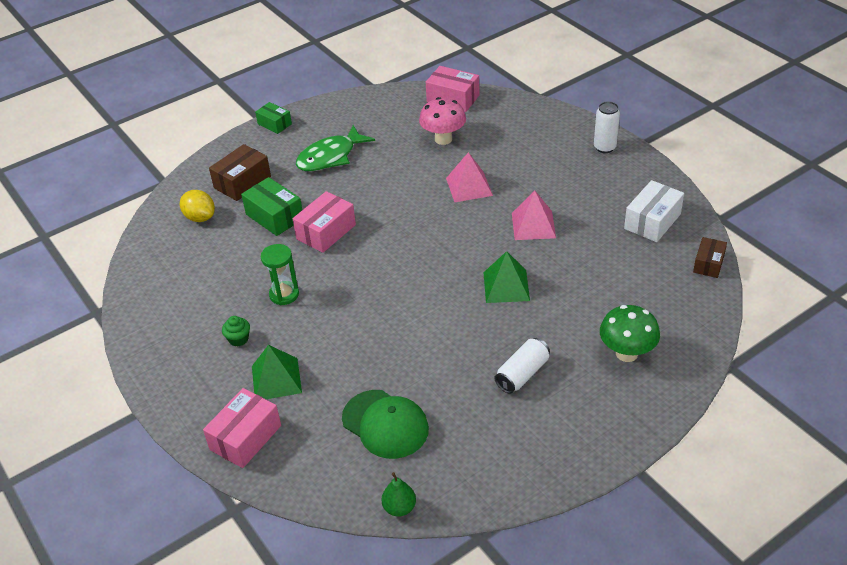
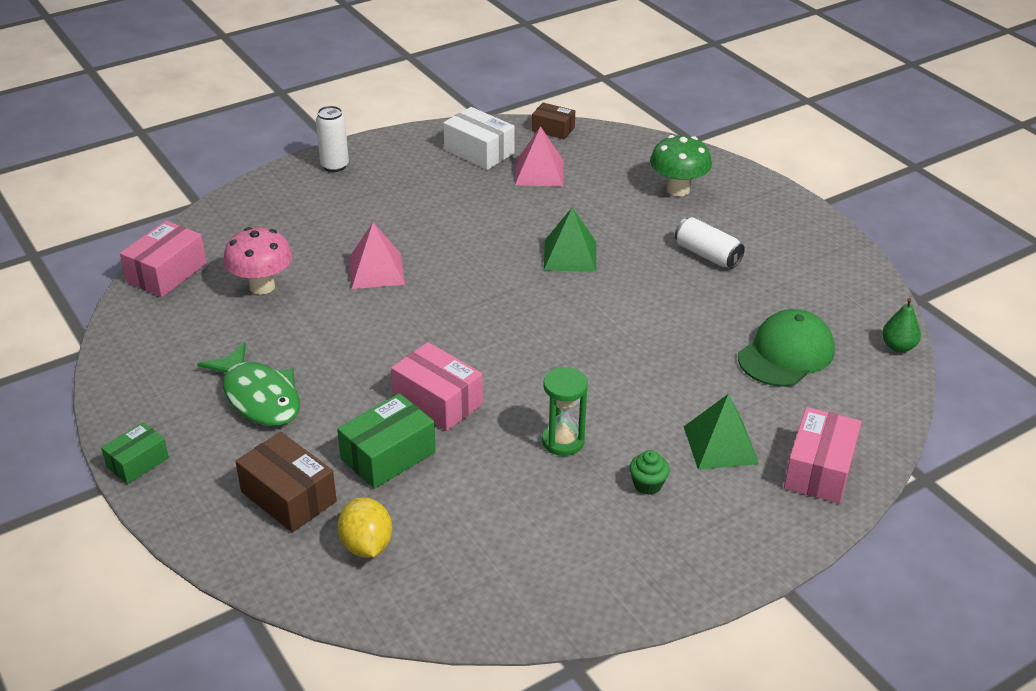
camera: 90 degrees left, 5 degrees down
yellow lemon [180,190,215,222] -> yellow lemon turned 60 degrees counterclockwise [338,497,392,558]
pink box [203,388,281,468] -> pink box turned 75 degrees clockwise [784,407,861,503]
pink pyramid [512,191,556,240] -> pink pyramid moved to [515,126,564,187]

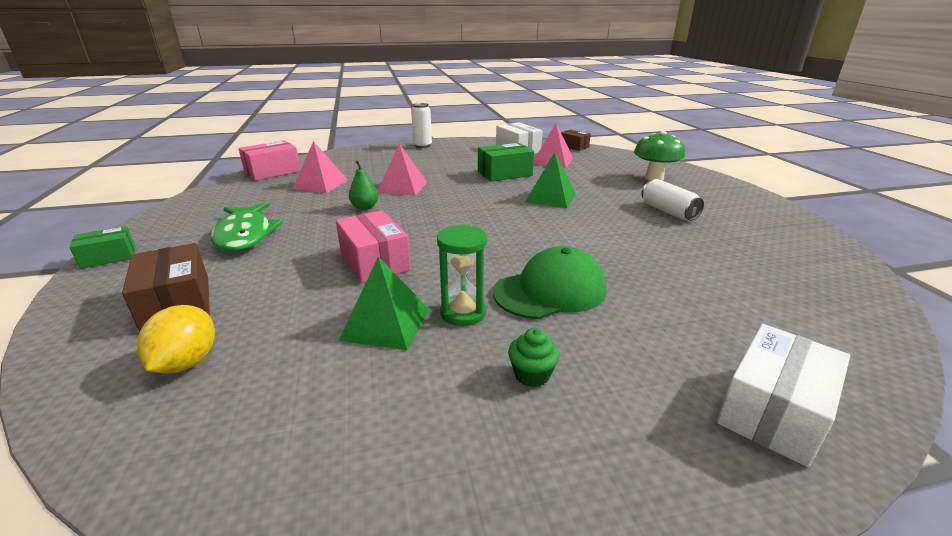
camera: 20 degrees right, 10 degrees down
pink mushroom [223,227,293,295] -> pink pyramid [292,141,348,193]
green box [337,393,436,489] -> green box moved to [478,143,534,182]
green pyramid [684,394,759,470] -> green pyramid moved to [339,257,429,350]
green cap [738,309,835,387] -> green cap moved to [493,246,606,319]
pink box [784,407,861,503] -> white box [717,324,850,467]
green pear [882,298,921,352] -> green pear moved to [349,160,379,210]

